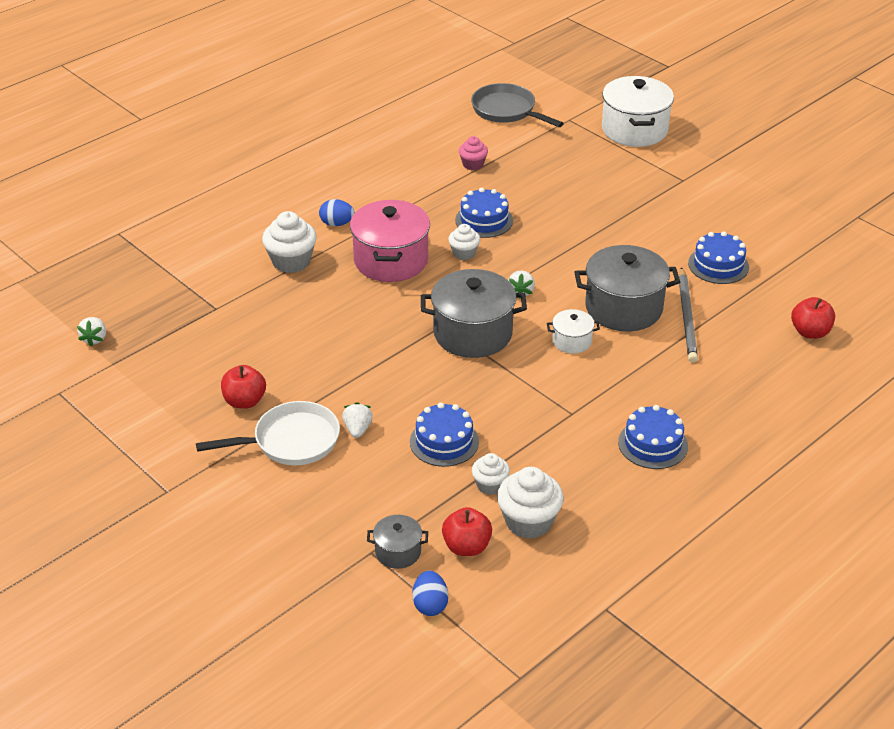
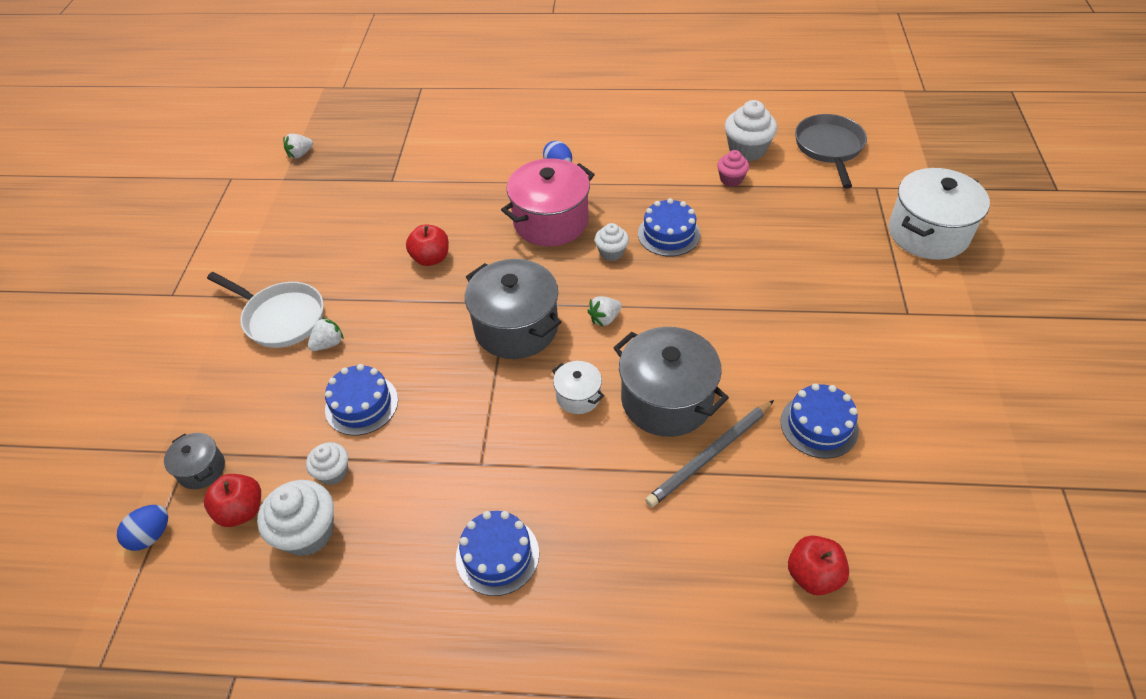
camera: 50 degrees right, 10 degrees up
red apple [221,365,266,409] -> red apple moved to [406,224,449,266]
white cupcake [262,211,317,273] -> white cupcake moved to [725,100,777,161]

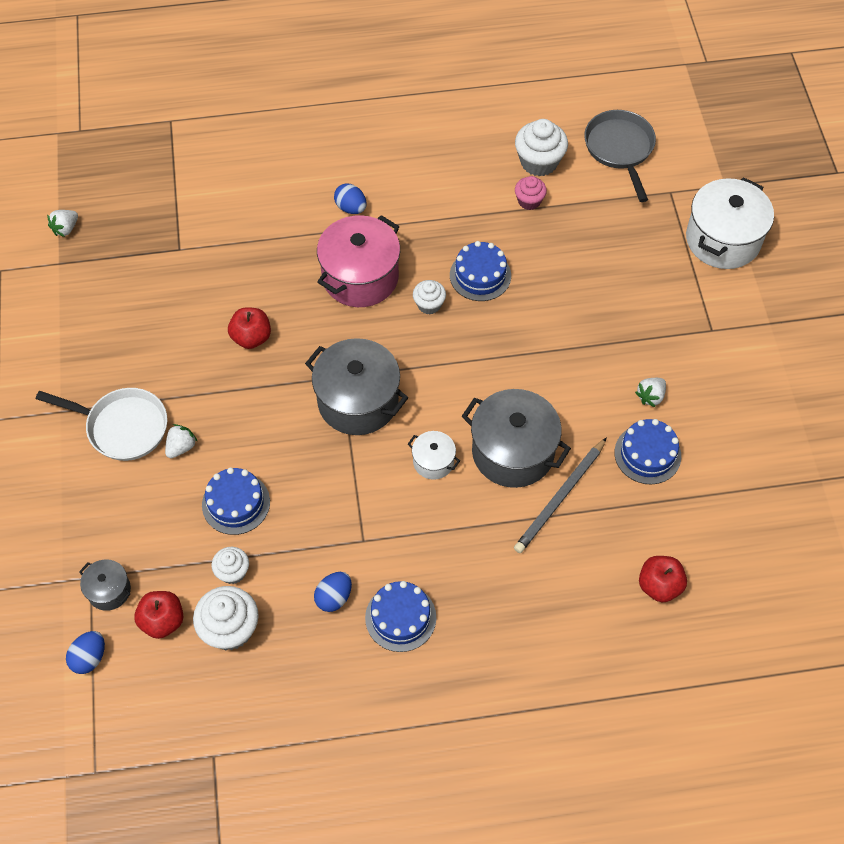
camera: 15 degrees left, 10 degrees up
white strawberry [587,296,622,327] -> white strawberry moved to [635,378,666,407]
none -> blue egg [314,572,352,612]

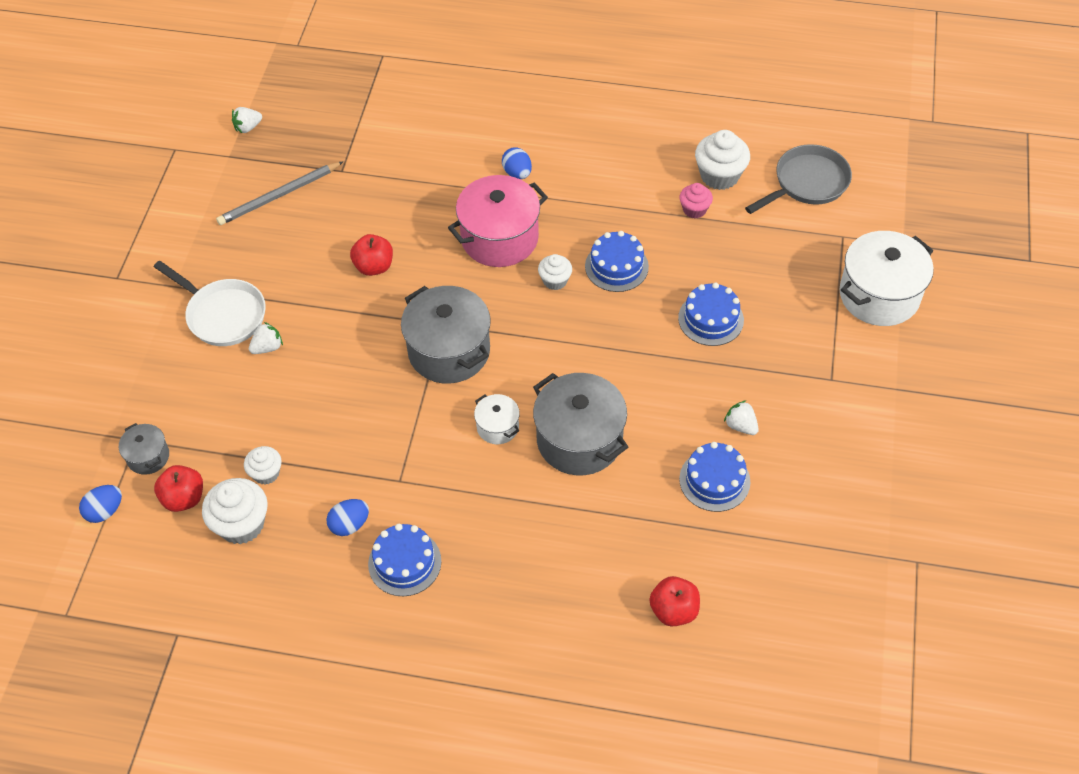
camera: 20 degrees right, 5 degrees down
blue cake [202,467,270,535] -> blue cake moved to [678,283,744,346]
grey pencil [514,437,607,553] -> grey pencil moved to [216,161,344,225]
grey pan [584,110,656,202] -> grey pan turned 45 degrees clockwise [745,144,852,214]
white strawberry [635,378,666,407] -> white strawberry turned 75 degrees clockwise [724,400,759,435]

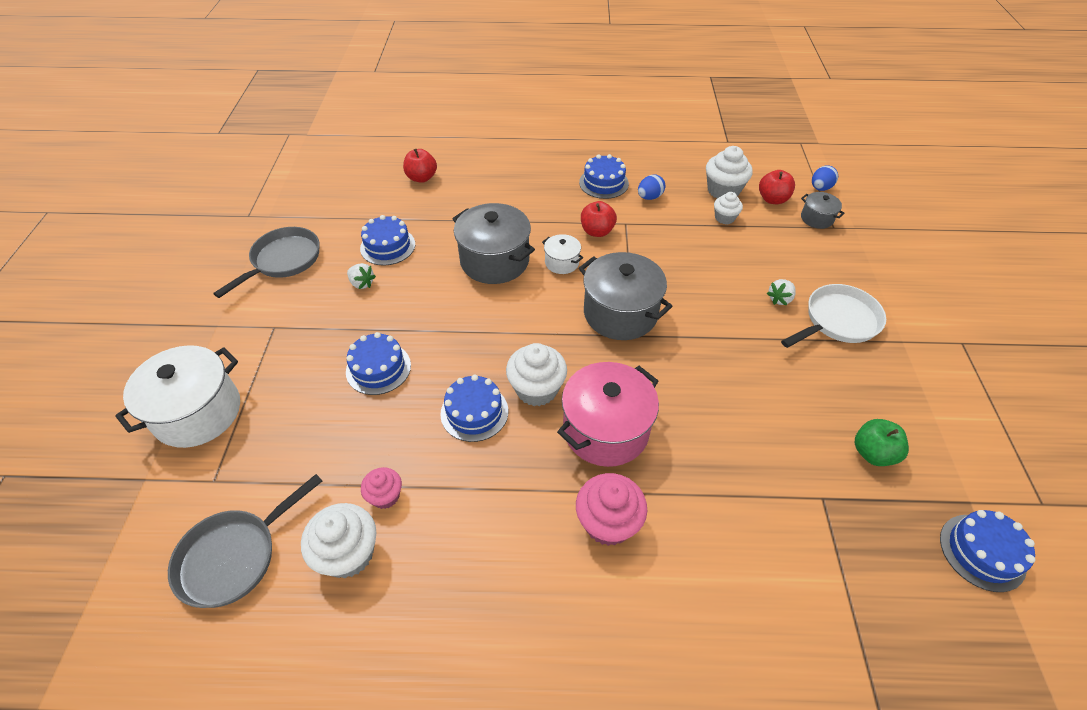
camera: 170 degrees right, 5 degrees down
white pan [154,261,266,346] -> white pan turned 120 degrees clockwise [781,284,886,348]
grey pencil [216,161,344,225] -> green apple [855,419,909,466]
white strawberry [232,107,262,133] -> blue cake [940,510,1035,592]
red apple [350,234,393,276] -> red apple moved to [581,201,617,237]
blue egg [502,147,532,179] -> pink cupcake [576,473,647,546]
white cupcake [538,254,572,290] -> white cupcake [506,343,567,406], size x1.68
none -> grey pan [213,227,320,298]

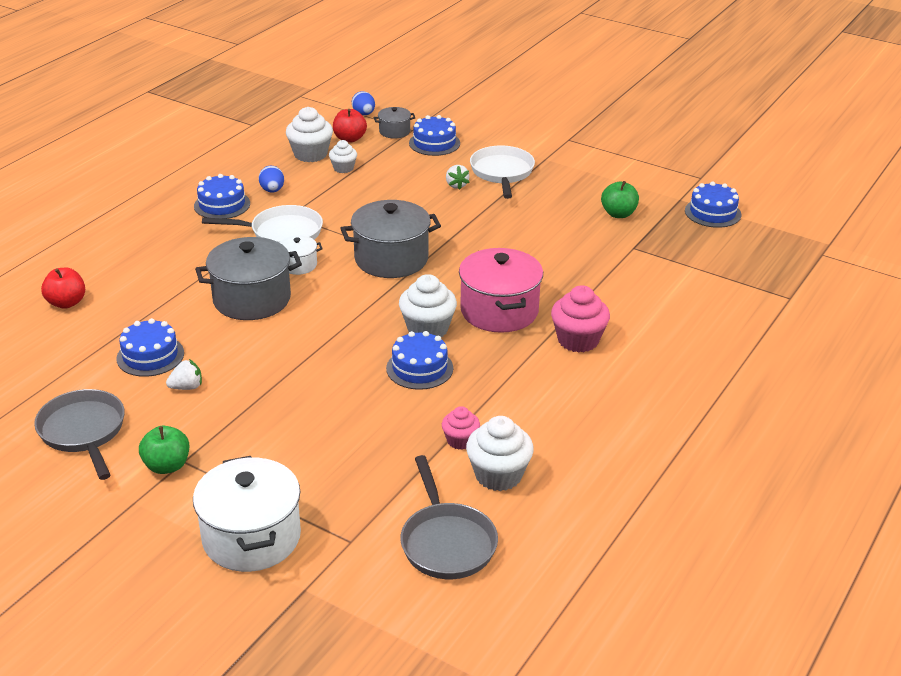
camera: 60 degrees left, 15 degrees down
blue cake [346,332,411,395] -> blue cake moved to [409,115,460,156]
red apple [581,201,617,237] -> white pan [202,205,323,242]
none -> green apple [139,425,189,474]

